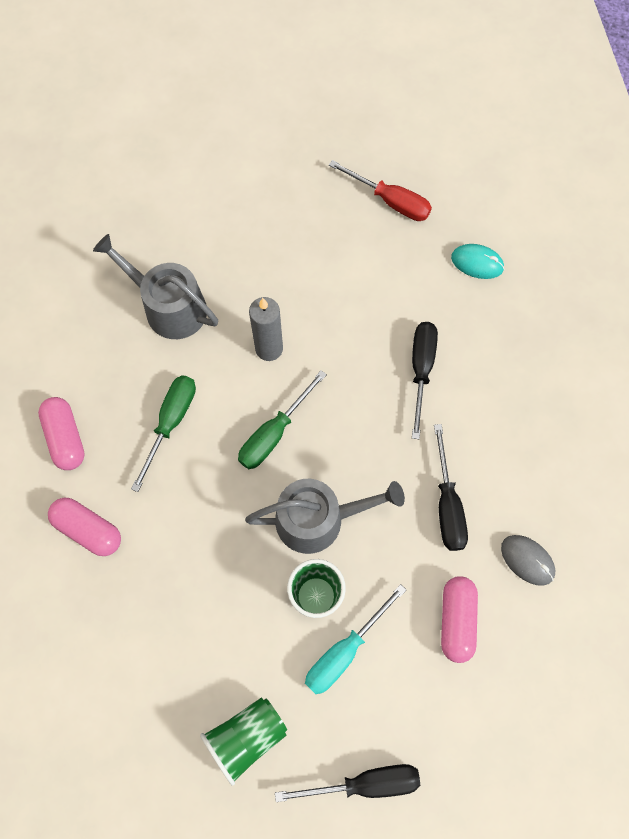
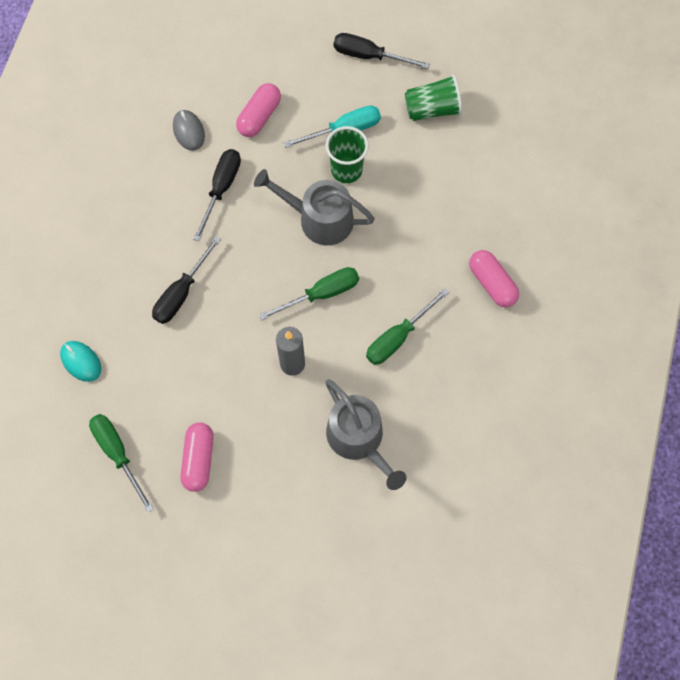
camera: 155 degrees left, 0 degrees up
pink capsule [38,397,85,470] -> pink capsule moved to [180,422,214,492]
red screwdriver [329,160,432,221] -> green screwdriver [89,414,154,512]

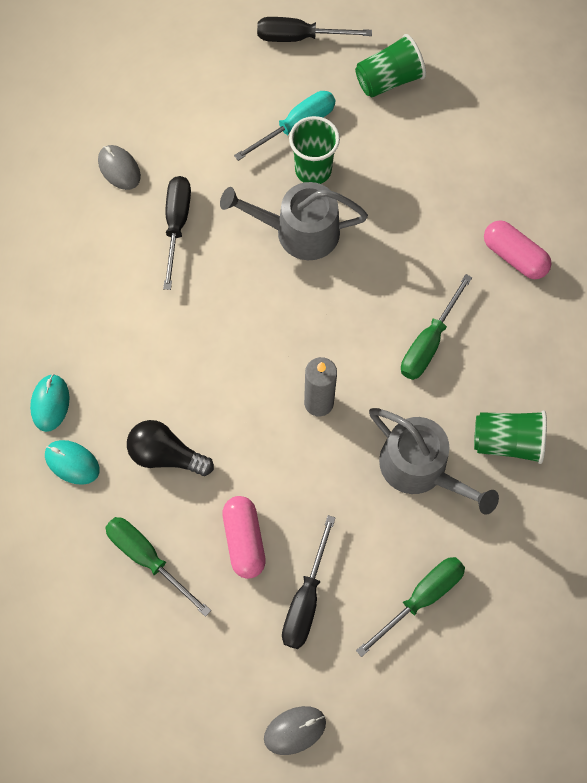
camera: 15 degrees left, 0 degrees up
black screwdriver [152,236,221,324] -> black screwdriver moved to [282,515,336,649]
pink capsule [236,83,281,137] -> none
green screwdriver [259,267,359,320] -> green screwdriver moved to [356,557,465,657]
none -> turquoise mouse [30,374,70,432]
none -> black light bulb [127,420,214,476]
none -> grey mouse [264,706,326,755]
none -> green cup [474,410,547,464]

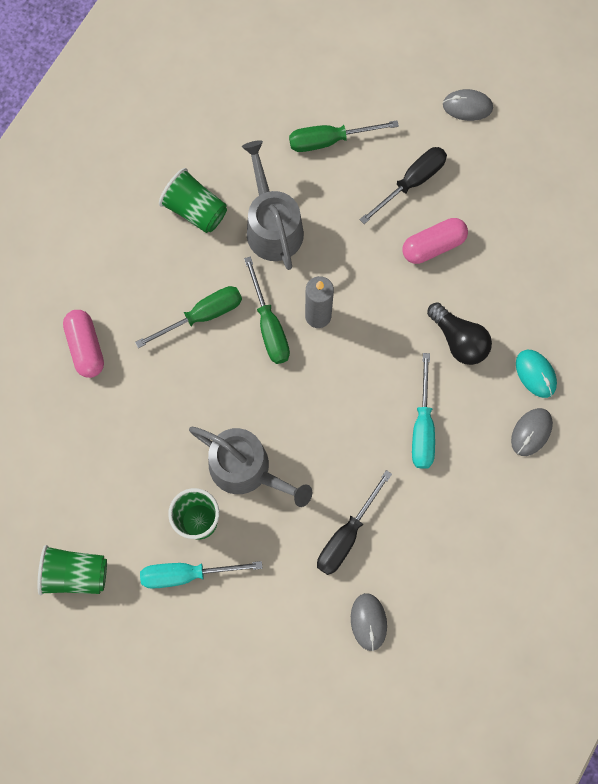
camera: 150 degrees left, 5 degrees up
turquoise mouse [30,374,70,432] -> grey mouse [511,408,553,456]
green screwdriver [105,517,211,617] -> green screwdriver moved to [244,256,290,364]
pink capsule [222,496,266,579] -> pink capsule turned 45 degrees clockwise [403,218,468,264]
black screwdriver [257,17,372,42] -> none
none -> turquoise screwdriver [412,353,435,469]

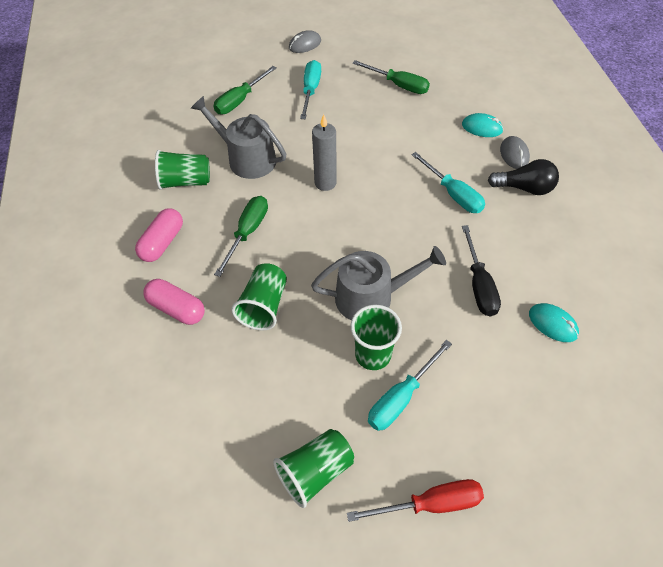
camera: 40 degrees left, 20 degrees down
green screwdriver [244,256,290,364] -> green screwdriver moved to [353,60,430,94]
grey mouse [351,593,387,651] -> turquoise mouse [529,303,579,342]
black screwdriver [360,147,447,224] -> turquoise screwdriver [300,60,321,119]
pink capsule [403,218,468,264] -> pink capsule moved to [135,208,183,262]
black light bulb [427,302,492,365] -> black light bulb moved to [488,159,559,195]
none -> green cup [231,263,287,331]
none -> red screwdriver [347,479,484,522]

